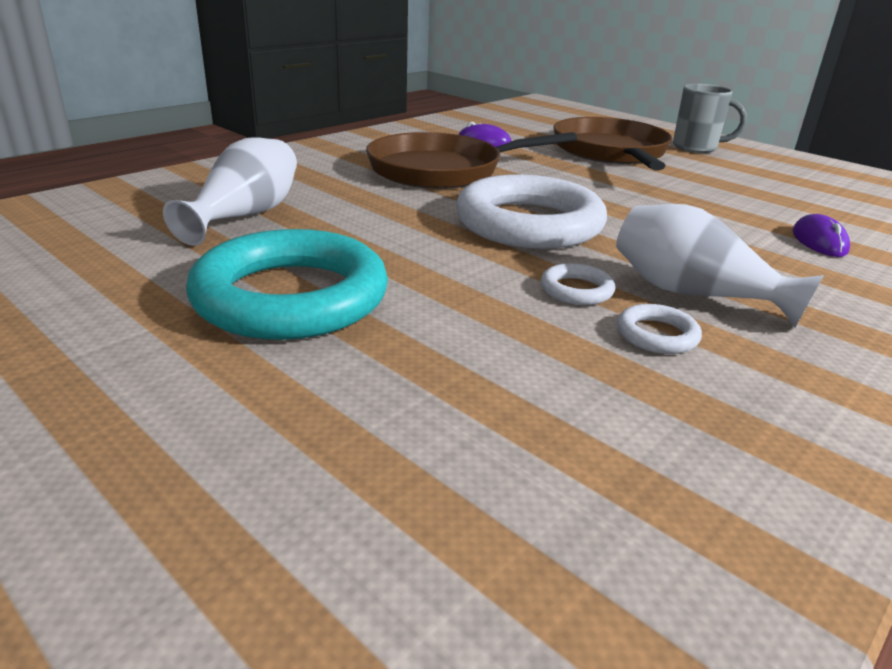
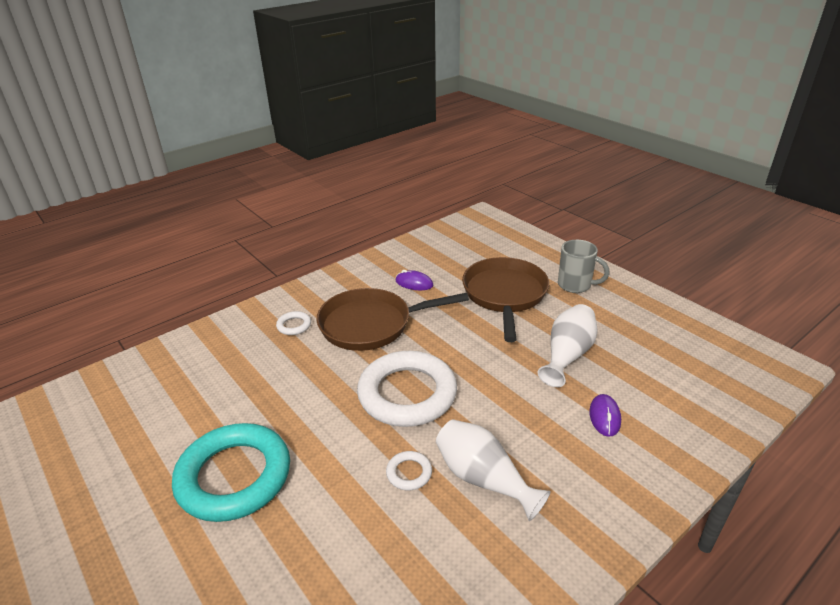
camera: 10 degrees right, 5 degrees up
white vase [163,137,297,246] -> white vase moved to [538,304,598,387]
white ring [617,304,702,354] -> white ring moved to [276,311,311,335]

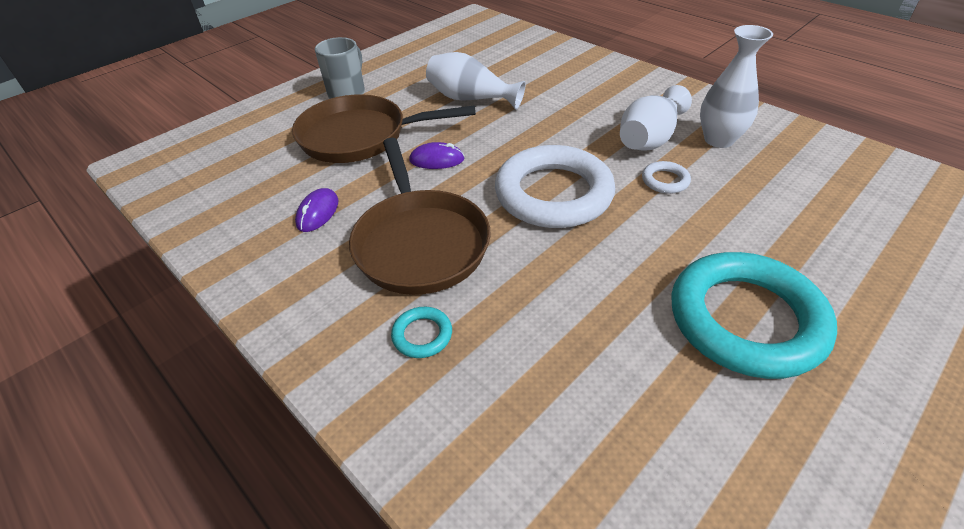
camera: 95 degrees left, 10 degrees up
white ring [276,311,311,335] -> turquoise ring [391,307,452,358]
purple mouse [589,394,621,437] -> purple mouse moved to [409,142,464,169]
none -> white vase [700,25,773,148]

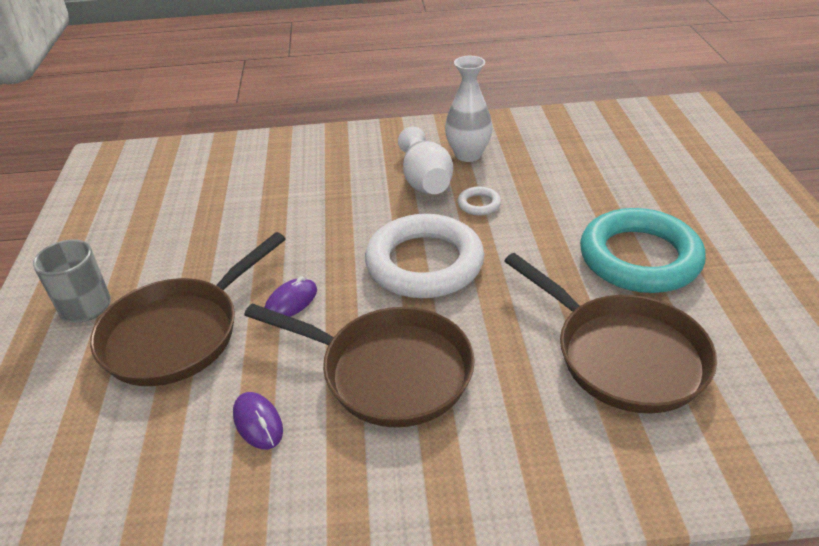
camera: 50 degrees left, 5 degrees down
turquoise ring [391,307,452,358] -> none
white vase [426,52,526,110] -> none
none -> brown pan [504,253,717,413]

